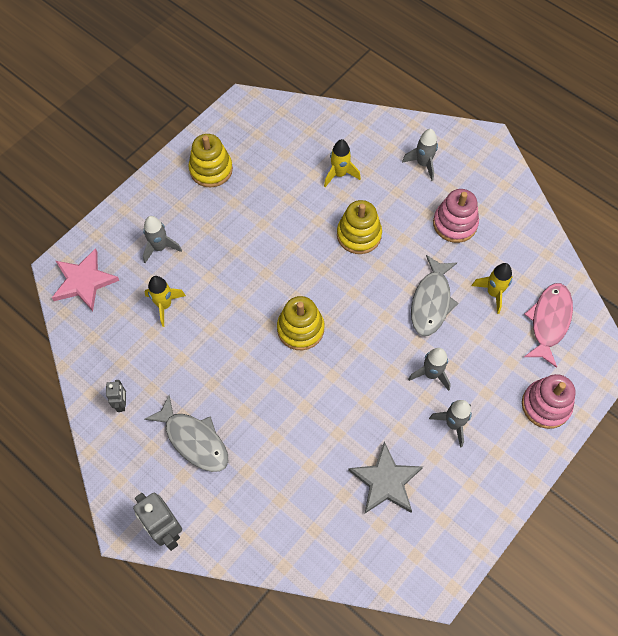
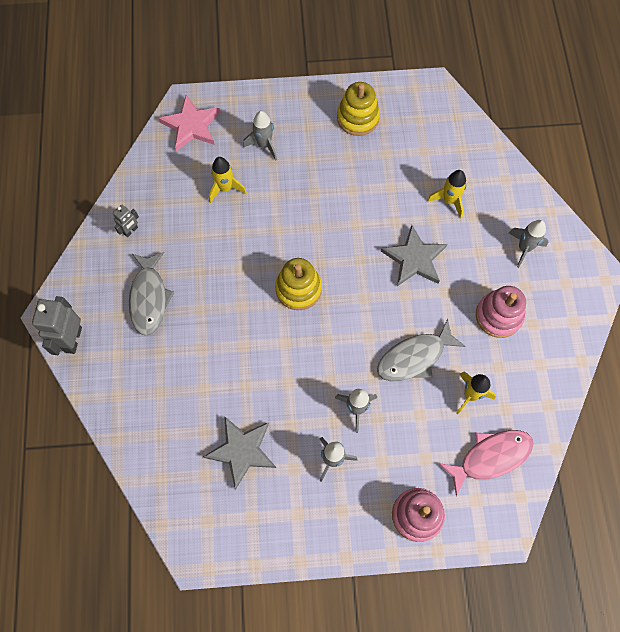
camera: 45 degrees right, 5 degrees up
yellow stacking toy [337,200,382,254] -> grey star [381,225,447,286]

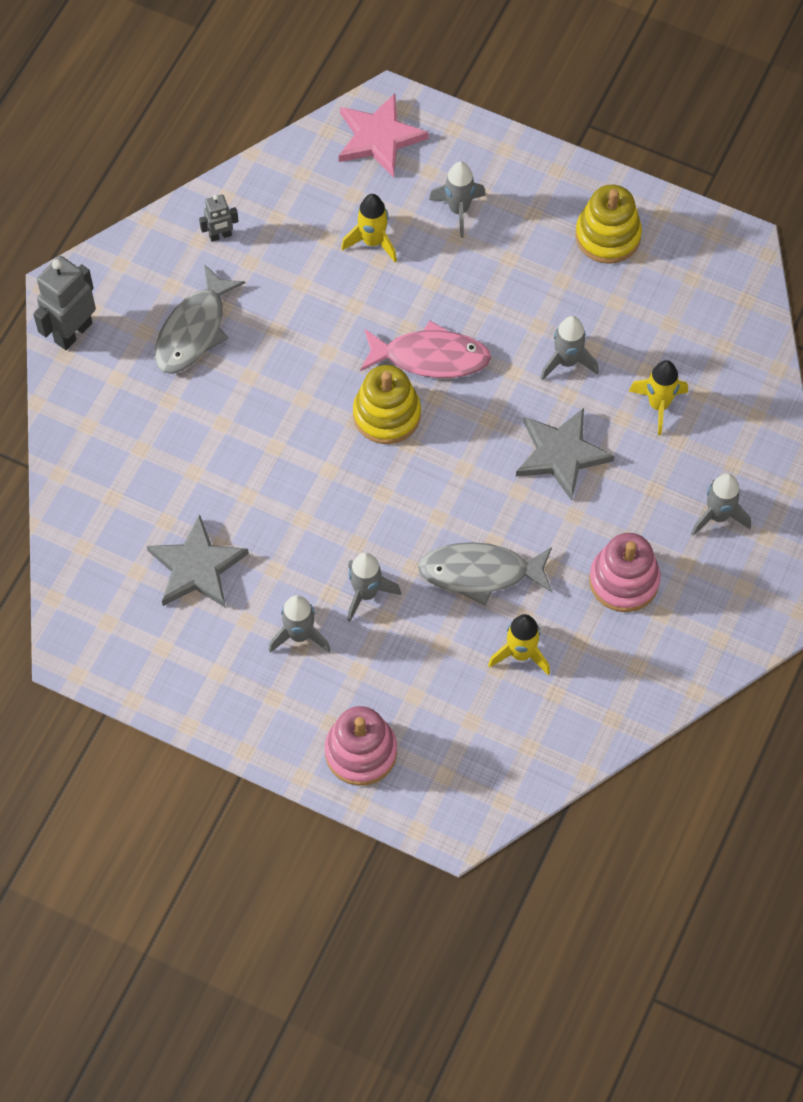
camera: 30 degrees right, 5 degrees down
pink fish [439,430,534,496] -> pink fish moved to [360,321,491,378]
none -> grey rocket [540,316,599,380]

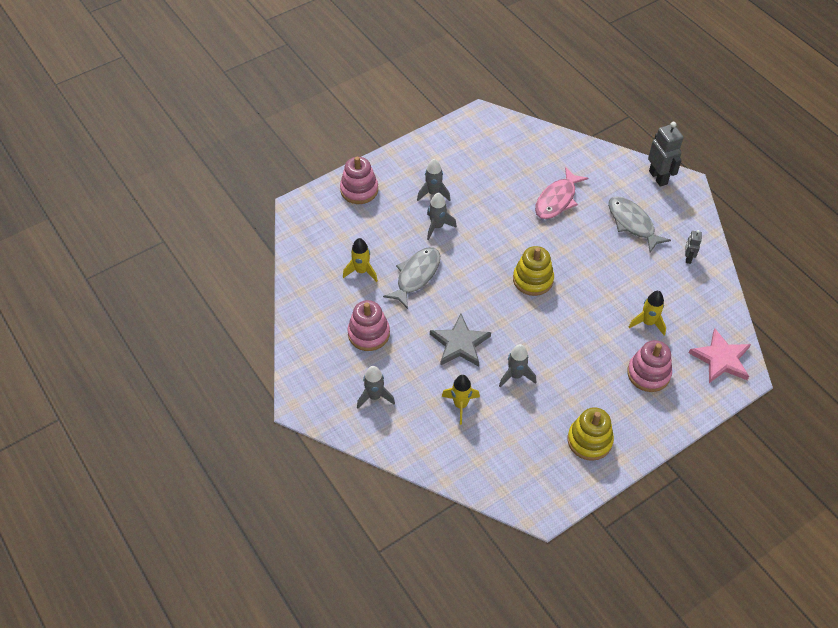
camera: 120 degrees right, 10 degrees down
grey star [147,514,249,608] -> none
pink fish [360,321,491,378] -> pink fish moved to [535,167,588,219]
grey rocket [429,161,486,238] -> pink stacking toy [627,340,672,392]

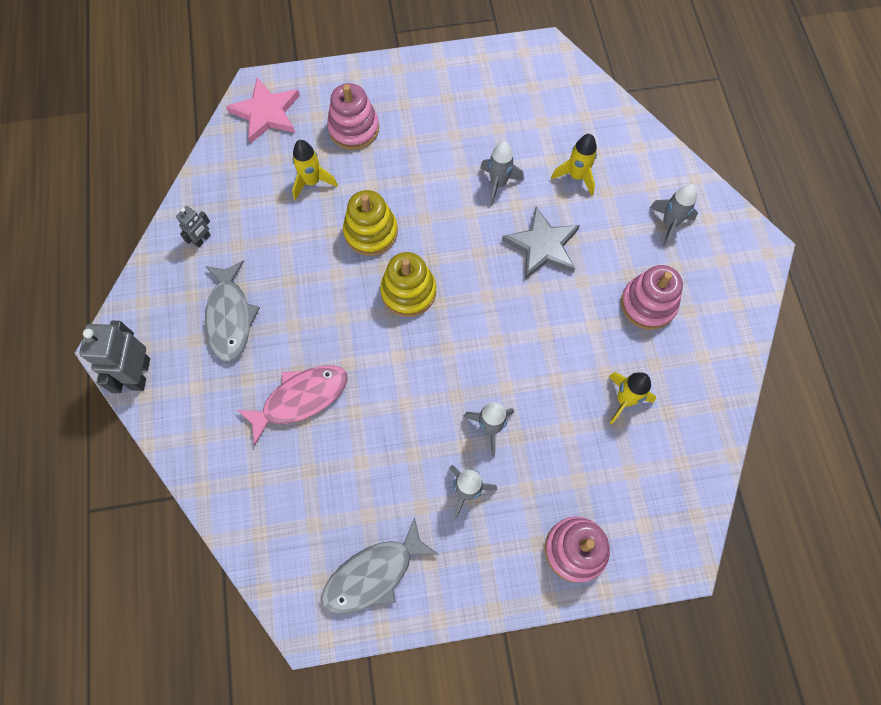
camera: 155 degrees left, 15 degrees up
grey fish [383,247,440,309] -> grey fish moved to [321,517,439,615]
yellow stacking toy [567,407,614,461] -> yellow stacking toy moved to [343,190,398,256]

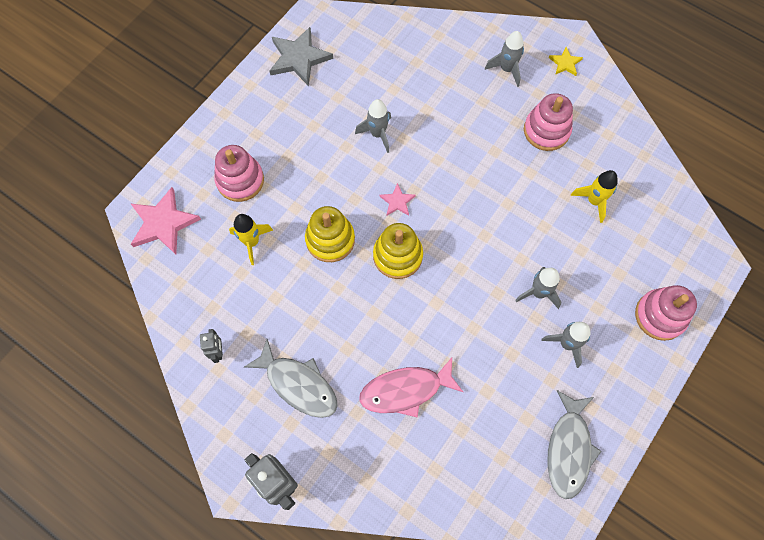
camera: 45 degrees left, 0 degrees up
pink fish [237,365,348,445] -> pink fish turned 120 degrees counterclockwise [359,358,463,418]
grey star [502,207,580,279] -> grey star moved to [269,27,333,86]
yellow rocket [551,134,597,196] -> none
none -> pink star [380,183,416,216]
none -> yellow star [549,47,583,76]

